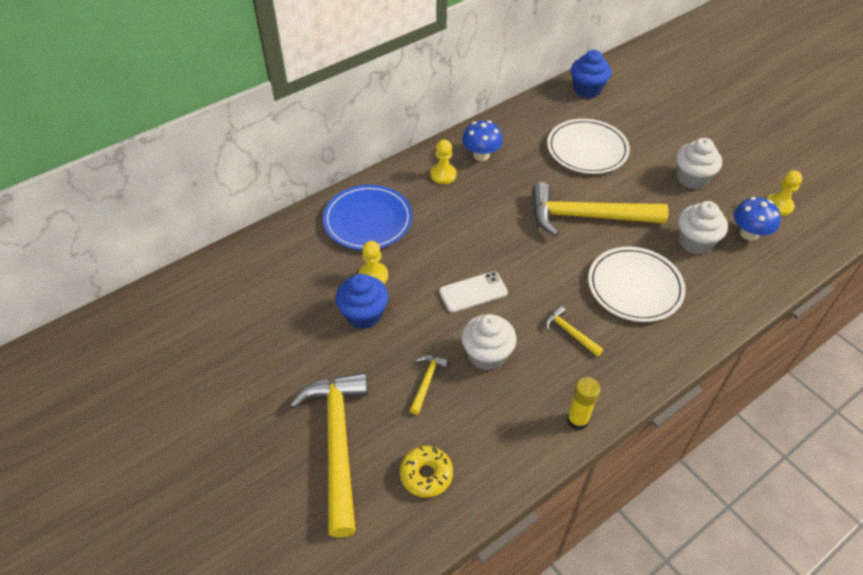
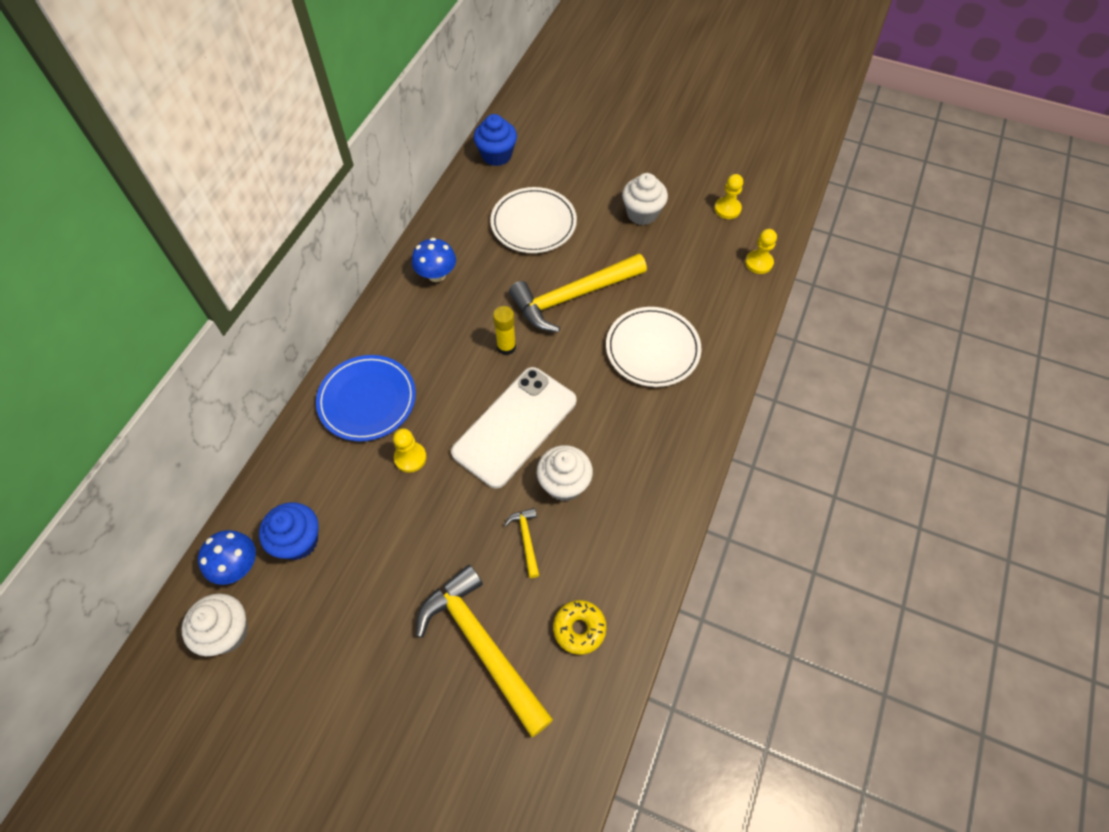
camera: 30 degrees left, 10 degrees up
blue cupcake [336,274,388,329] -> blue cupcake moved to [259,502,319,560]
yellow pawn [430,140,457,184] -> yellow pawn moved to [745,229,777,274]
white phone [439,271,508,313] -> white phone [451,367,577,489], size x1.94
yellow hammer [545,306,603,356] -> none
yellow glue stick [567,377,600,430] -> yellow glue stick moved to [493,306,516,355]
white cupcake [678,201,728,254] -> white cupcake moved to [181,594,248,656]
blue mushroom [734,197,781,241] -> blue mushroom moved to [198,530,256,585]

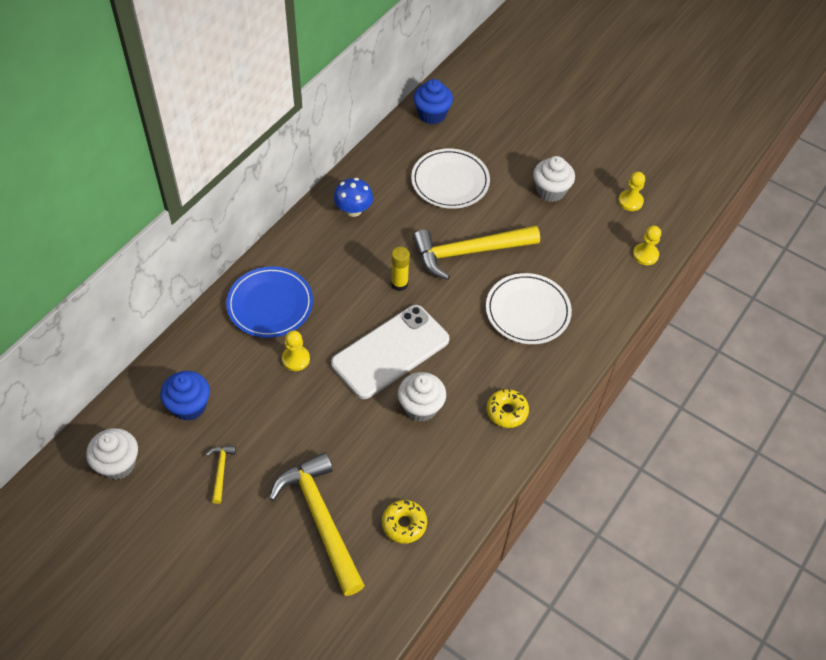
camera: 10 degrees right, 5 degrees down
blue mushroom [198,530,256,585] -> none
yellow hammer [504,508,539,578] -> yellow hammer moved to [206,446,236,504]
none -> yellow donut [487,388,529,428]

